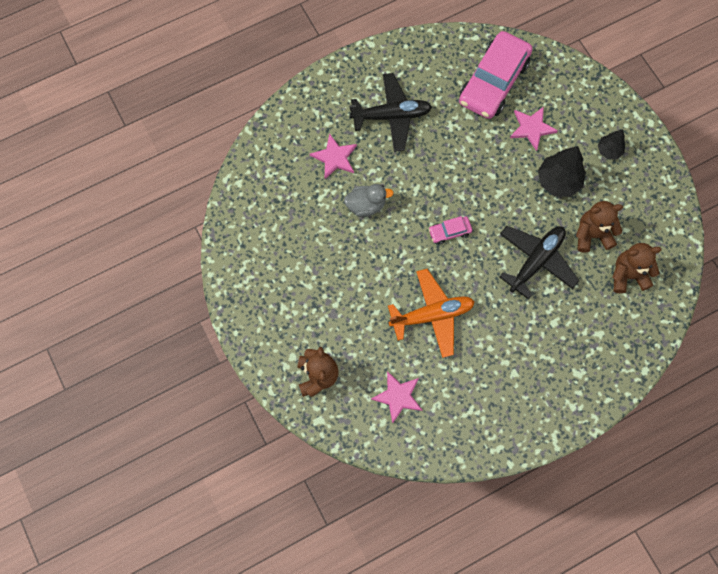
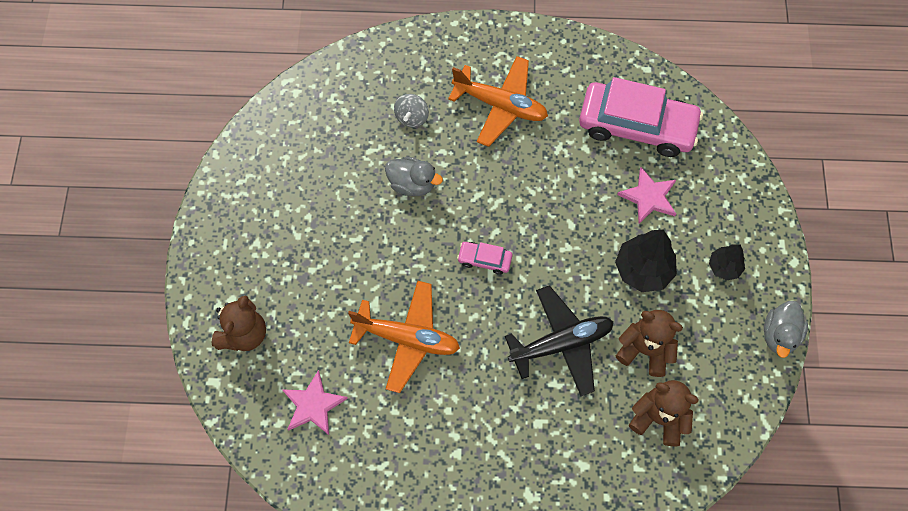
camera: 30 degrees right, 5 degrees down
pink star [310,133,357,179] -> grey spinning top [394,94,429,128]
black plane [349,73,432,152] -> orange plane [448,56,548,147]
pink car [459,31,532,119] -> pink car turned 135 degrees counterclockwise [579,77,703,157]
none -> grey duck [764,301,808,358]

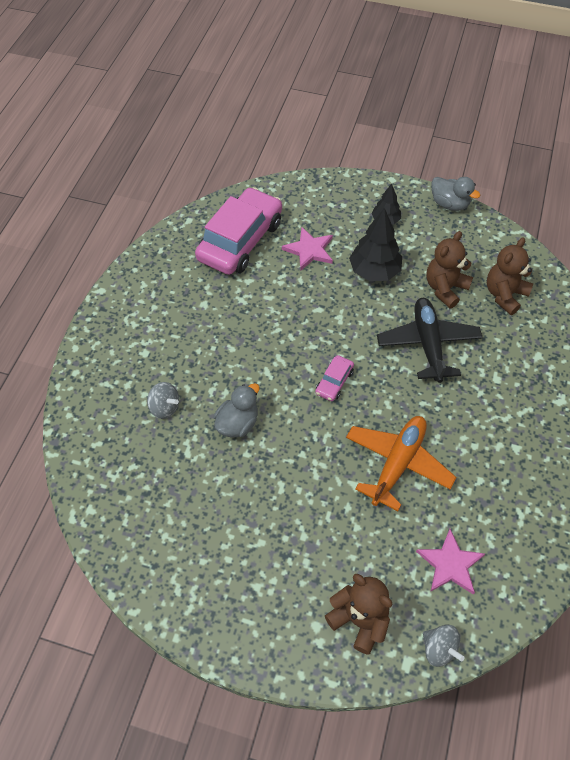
camera: 75 degrees left, 10 degrees down
orange plane [448,56,548,147] -> none
none -> grey spinning top [423,625,465,667]

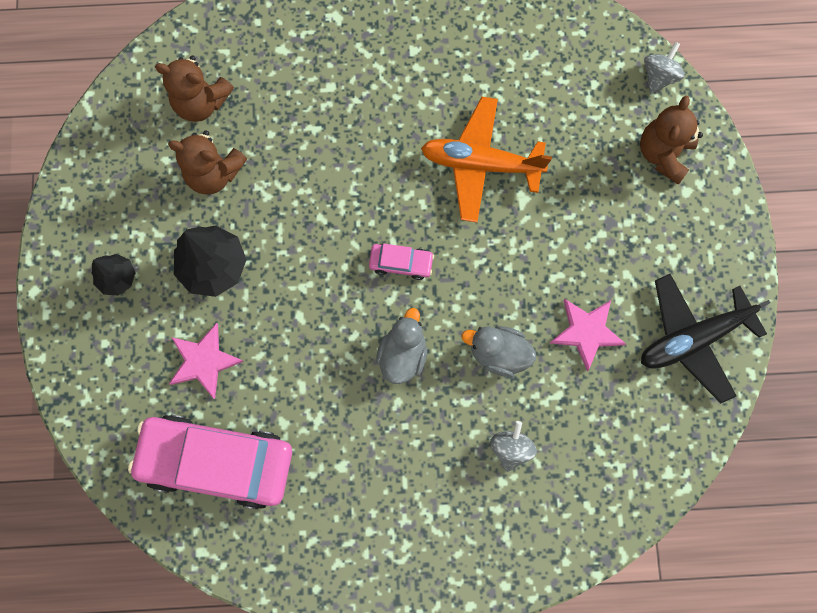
camera: 110 degrees left, 20 degrees up
black plane [377,298,483,383] -> black plane moved to [641,274,770,403]
pink star [416,529,485,595] -> pink star moved to [550,299,626,371]
grey duck [431,177,480,211] -> grey duck moved to [376,308,427,384]

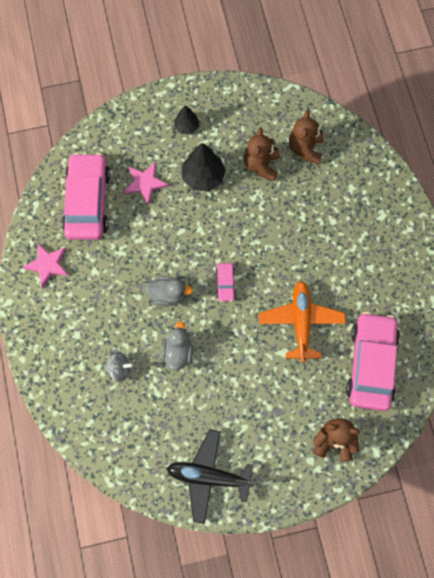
camera: 80 degrees right, 5 degrees down
pink star [550,299,626,371] -> pink star moved to [23,243,69,288]
black plane [641,274,770,403] -> black plane turned 45 degrees counterclockwise [166,429,255,524]
grey spinning top [644,42,685,94] -> none
none -> pink car [346,312,400,411]

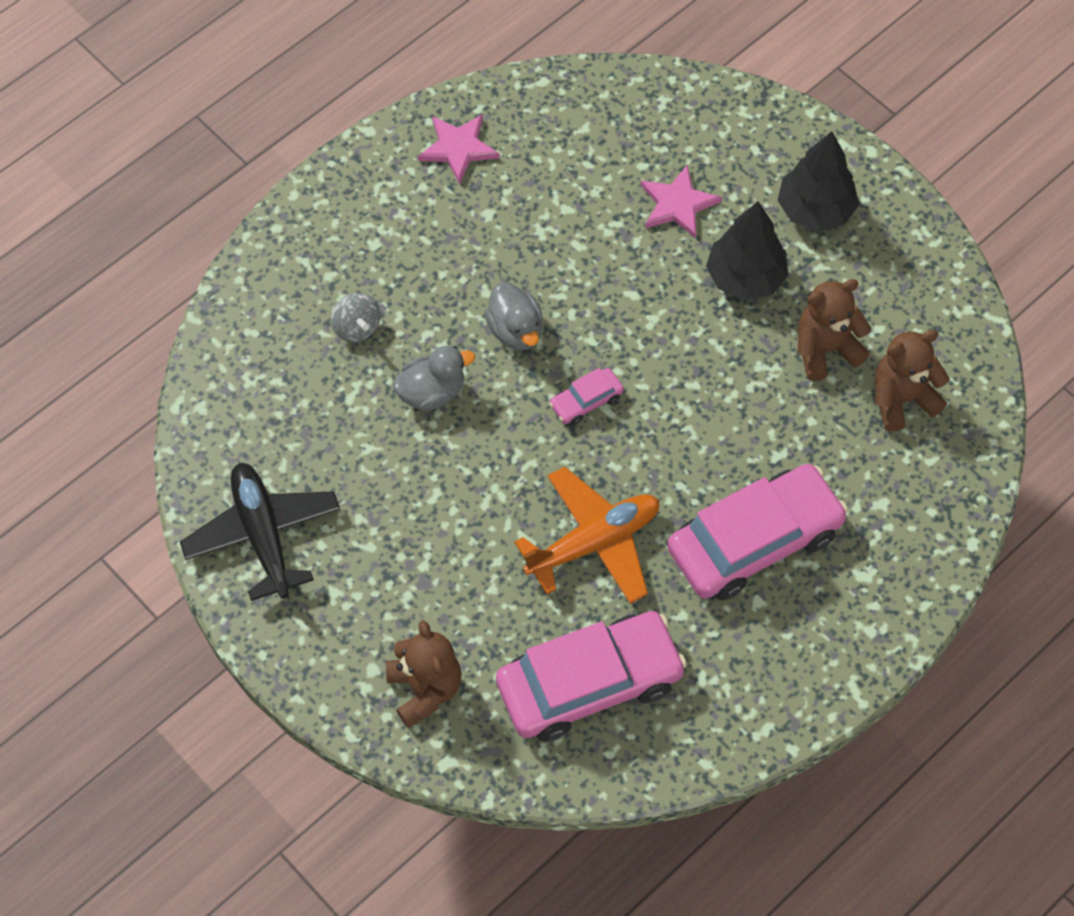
camera: 60 degrees right, 10 degrees down
pink car [62,153,110,240] -> pink car moved to [667,464,848,601]
black tree [174,105,199,134] -> black tree [778,131,859,231], size x1.70

